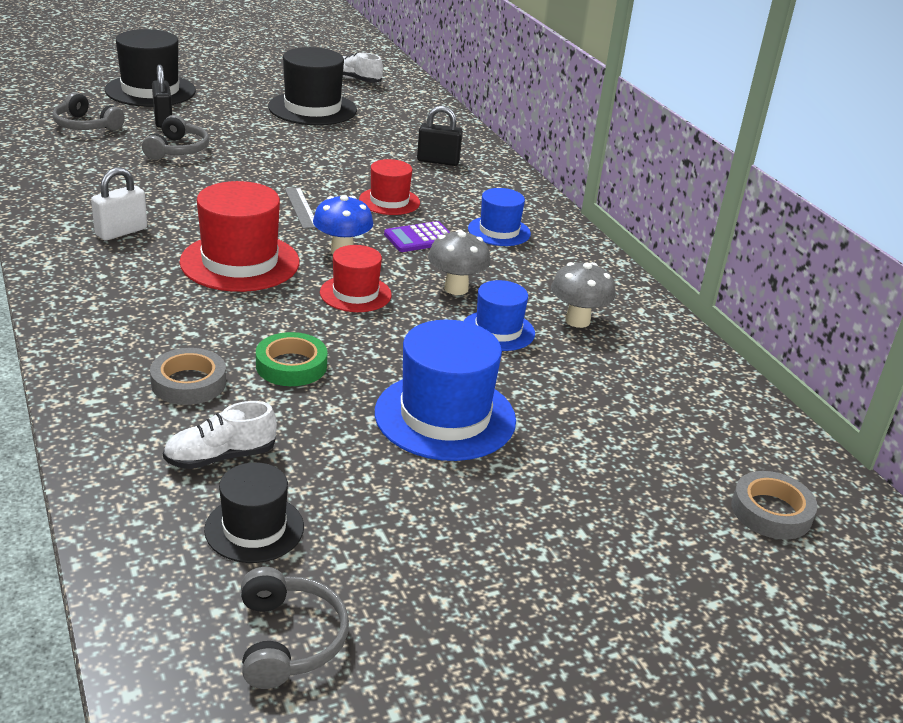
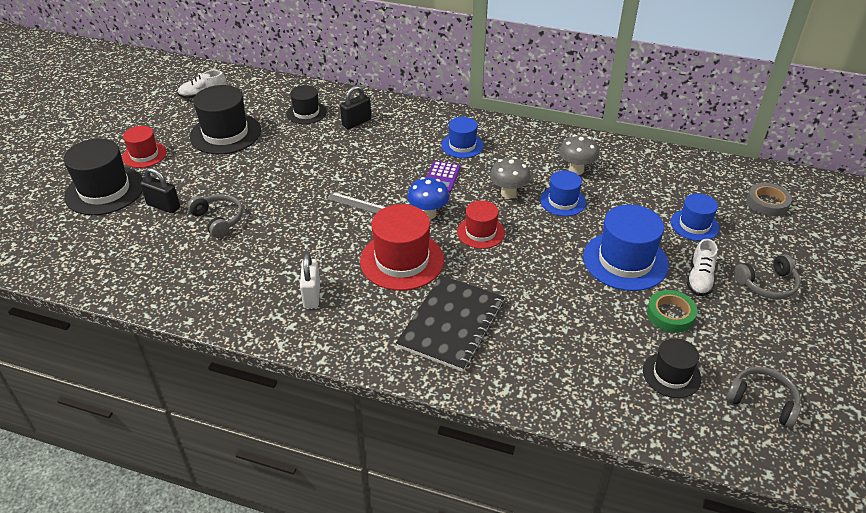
camera: 45 degrees left, 10 degrees up
grey headphones [53,92,125,131] -> grey headphones moved to [734,254,800,299]
grey tape [150,348,226,405] -> none
white shoe [163,401,277,469] -> white shoe moved to [687,239,718,296]
green tape [256,332,327,386] -> green tape moved to [647,290,697,333]
red hat [359,159,420,215] -> red hat moved to [122,126,167,168]
none -> black hat [286,85,327,124]
none -> black notebook [396,275,504,372]
none -> blue hat [671,193,719,241]

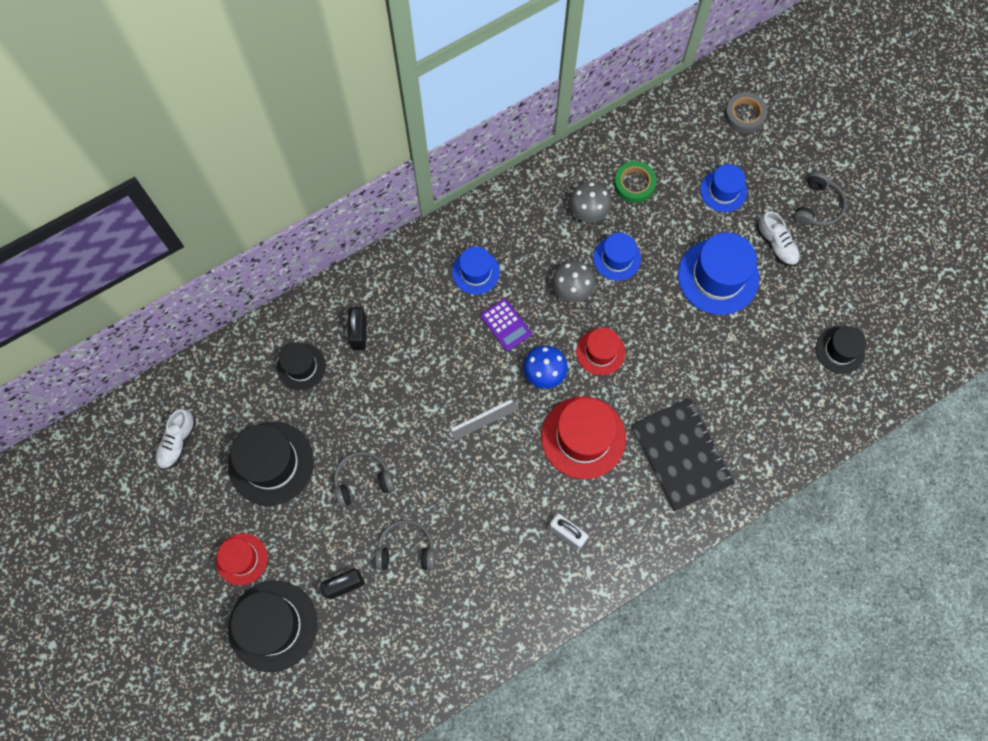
camera: 50 degrees left, 30 degrees up
green tape [647,290,697,333] -> green tape moved to [614,161,656,203]
grey headphones [726,367,801,428] -> grey headphones moved to [334,451,394,507]

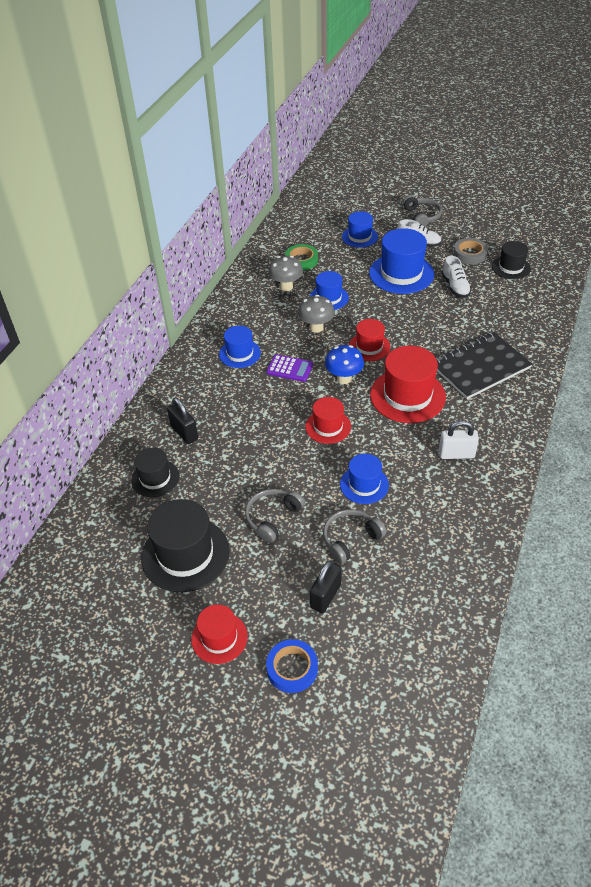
camera: 35 degrees left, 25 degrees down
white shoe [155,409,196,470] -> white shoe moved to [442,256,472,298]
black hat [228,581,317,672] -> blue tape [266,639,318,693]
grey ruler [449,398,518,440] -> red hat [305,397,351,444]
black notebook [631,398,735,511] -> black notebook turned 60 degrees counterclockwise [436,332,532,399]
grey tape [725,92,767,133] -> grey tape moved to [453,238,488,264]
none -> blue hat [340,454,389,504]

